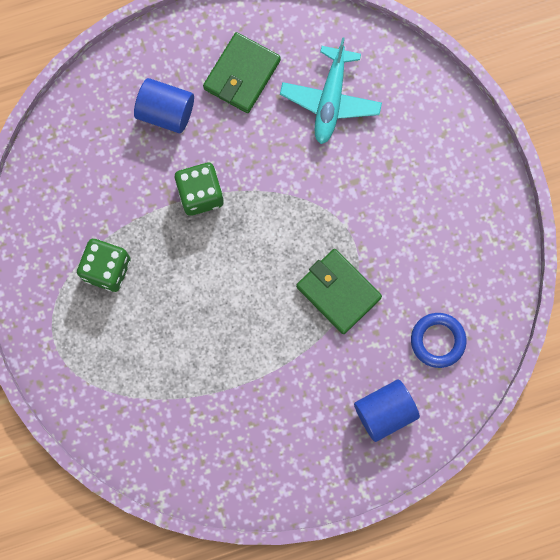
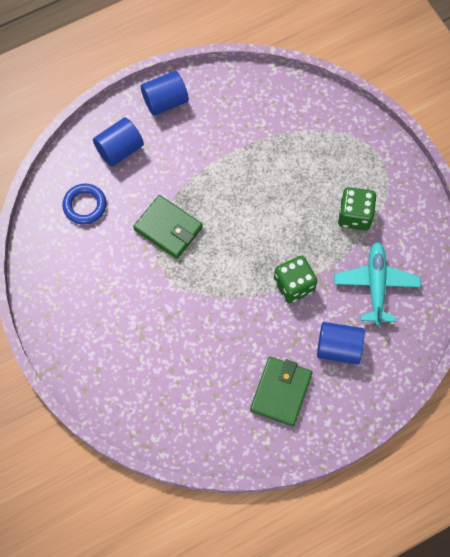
camera: 170 degrees right, 10 degrees down
turquoise plane [280,37,382,144] -> turquoise plane moved to [334,242,421,326]
none -> blue cylinder [141,71,189,116]

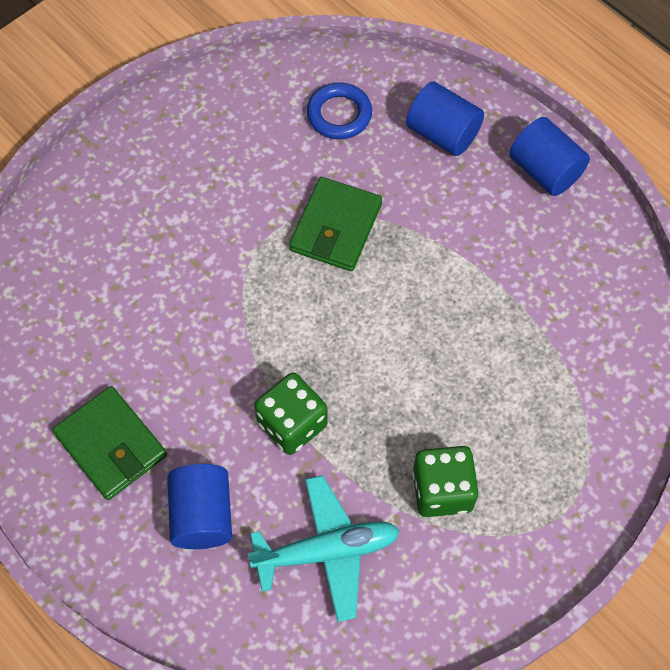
camera: 75 degrees right, 5 degrees down
green wallet [250,357,312,426] -> green wallet turned 45 degrees clockwise [52,386,167,500]

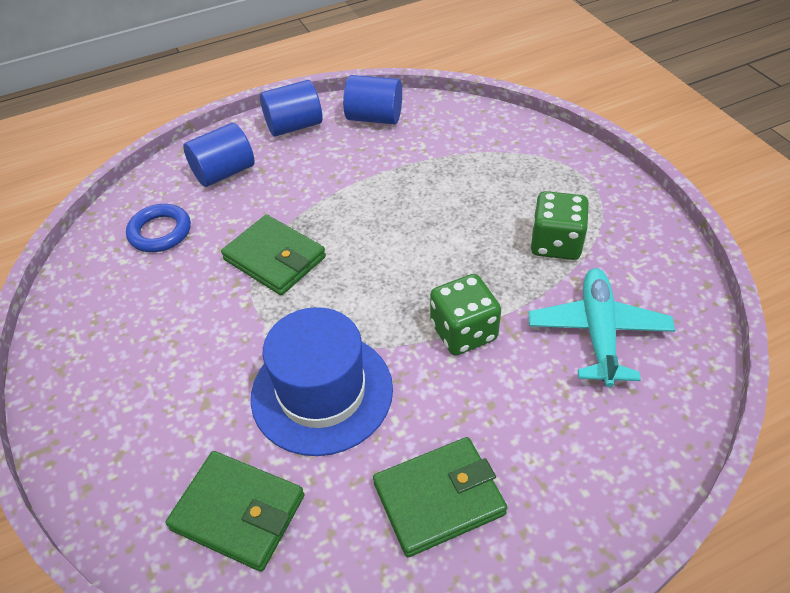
camera: 70 degrees left, 15 degrees down
blue cylinder [167,464,232,549] -> blue cylinder moved to [343,75,402,124]
none -> green wallet [166,451,305,572]
none -> blue hat [251,307,393,456]

